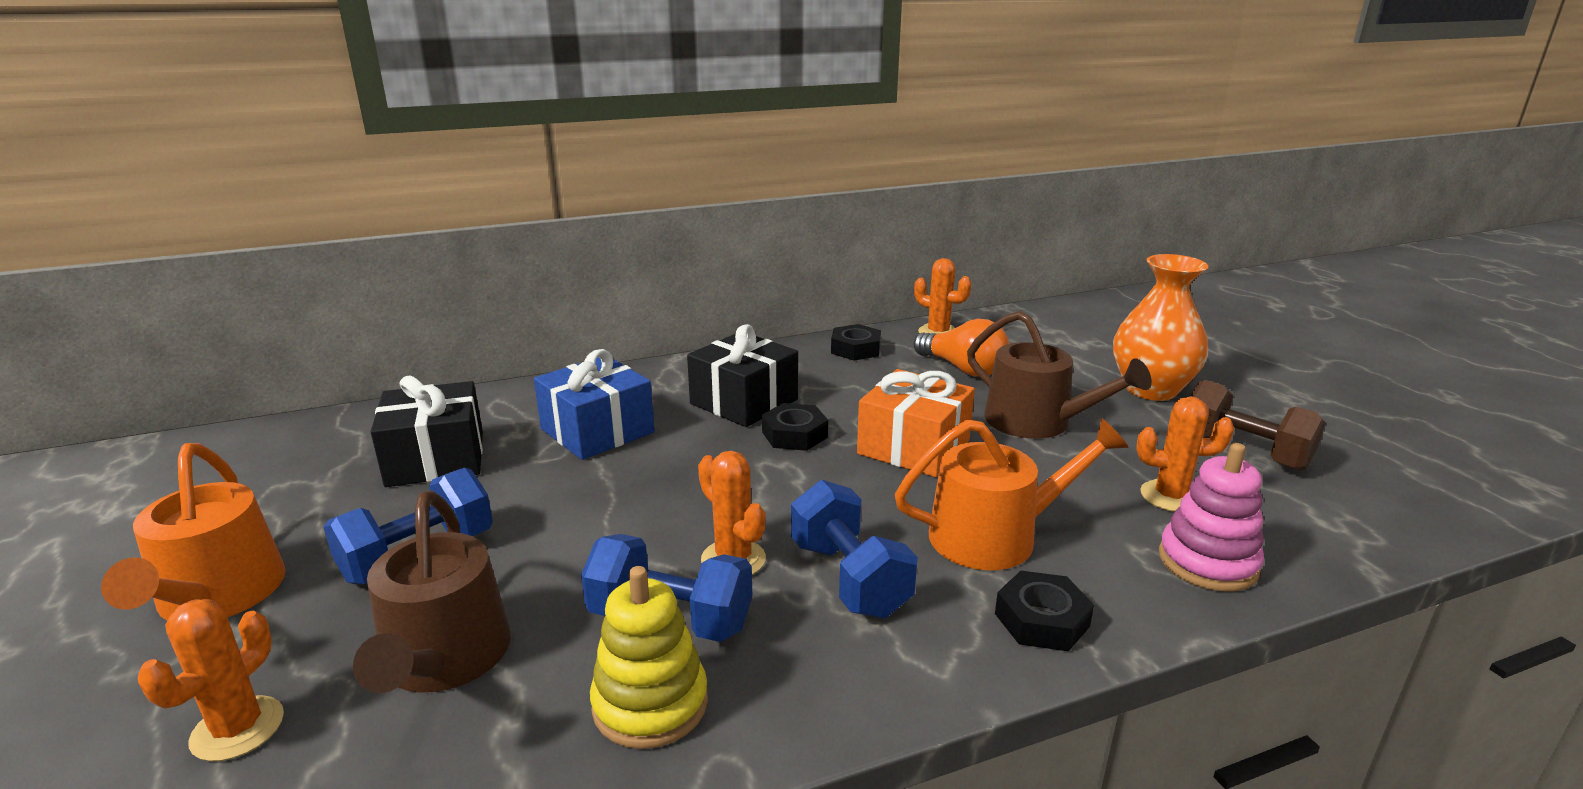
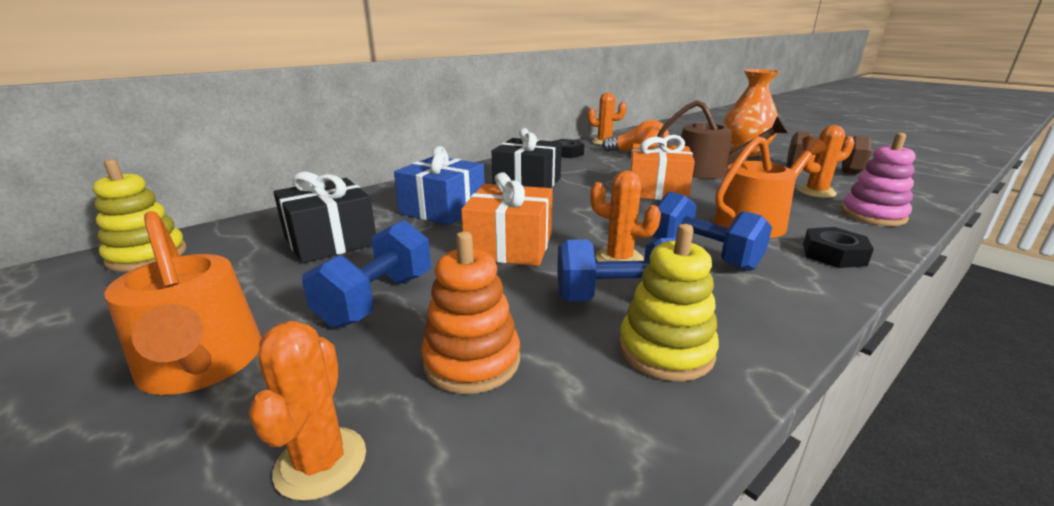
camera: 20 degrees left, 0 degrees up
brown watering can [353,491,511,693] -> orange stacking toy [421,231,520,394]
black nut [762,403,828,451] -> none
none -> yellow stacking toy [93,159,187,272]
none -> orange gift [461,173,553,266]

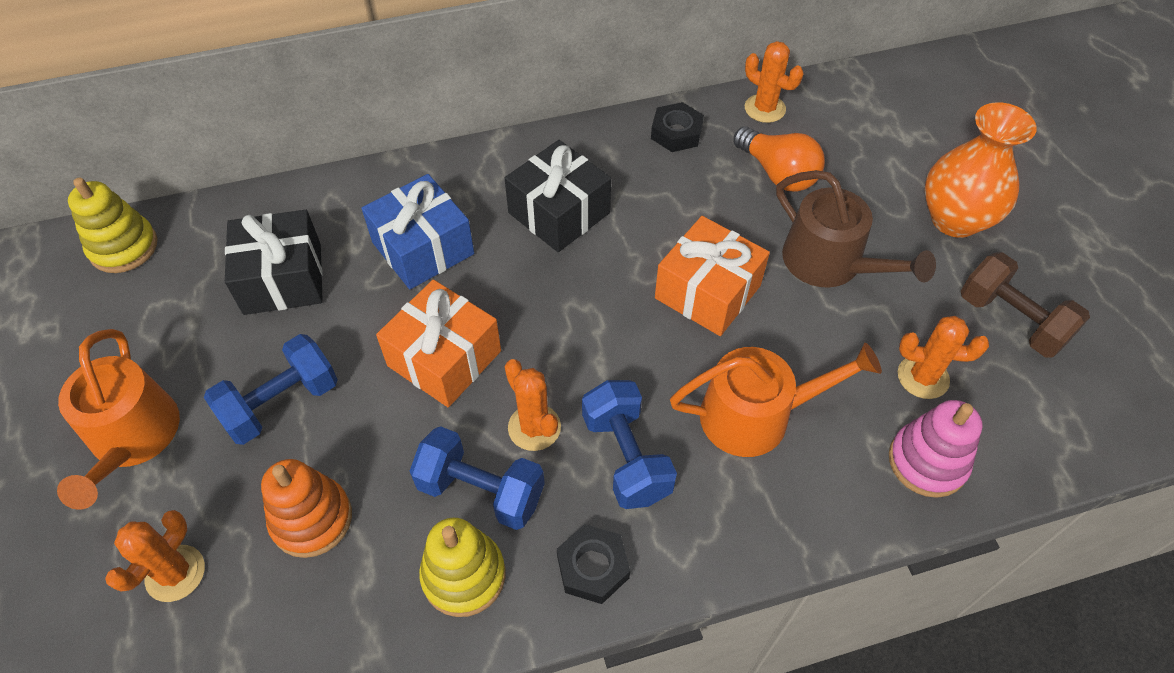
camera: 25 degrees right, 30 degrees up
black nut [803,227,874,268] -> black nut moved to [557,524,630,604]

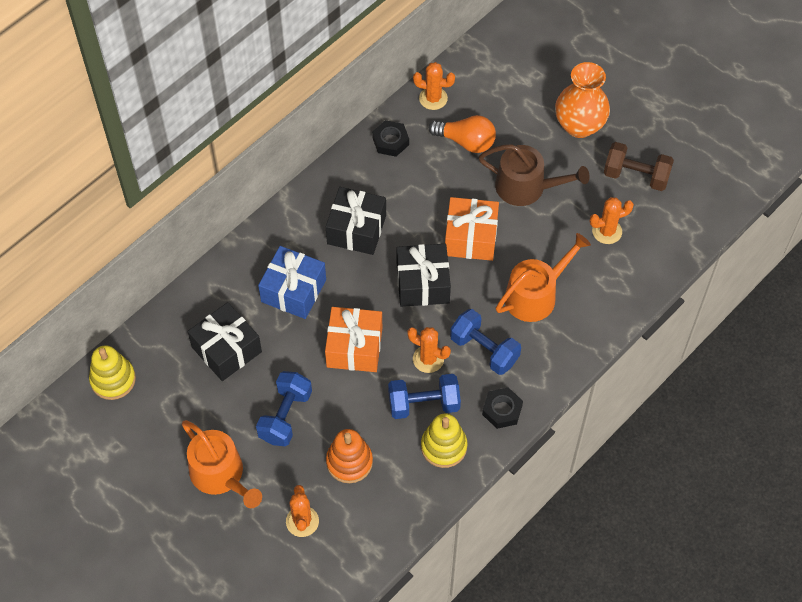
camera: 30 degrees left, 5 degrees up
pink stacking toy [889,400,983,498] -> none
none -> black gift [397,244,451,307]

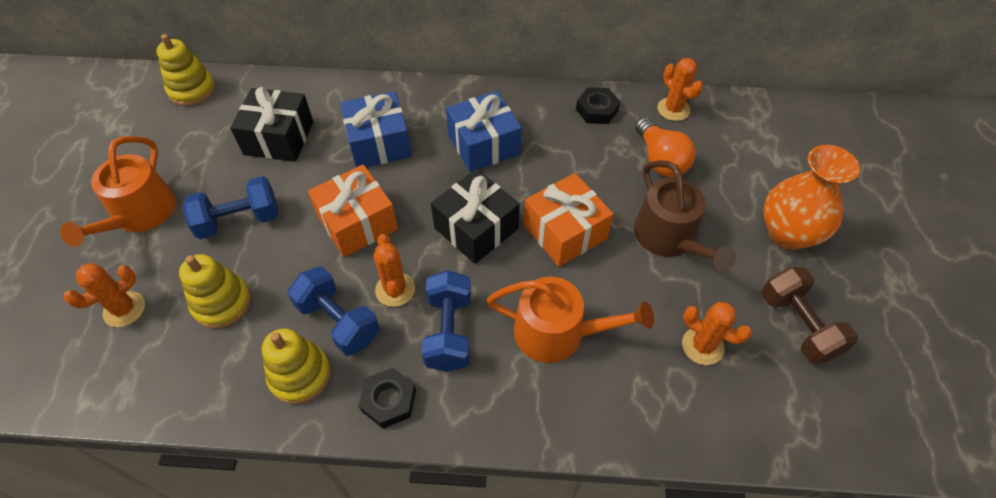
camera: 50 degrees right, 5 degrees down
black gift [326,187,386,255] -> blue gift [446,91,522,172]
orange stacking toy [326,429,373,483] -> yellow stacking toy [179,254,251,329]

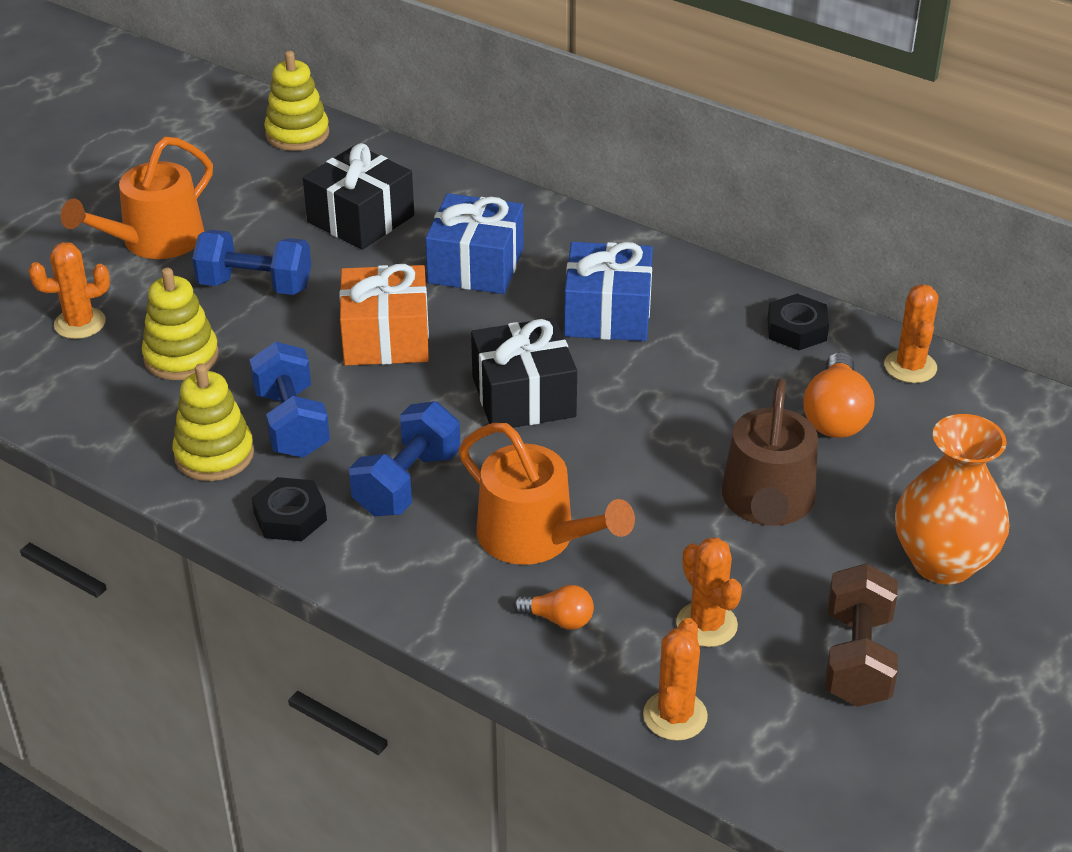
camera: 30 degrees right, 15 degrees down
orange cactus [373,234,415,307] -> orange cactus moved to [643,618,708,741]
orange gift [524,173,613,267] -> none
none -> orange light bulb [513,585,594,630]

